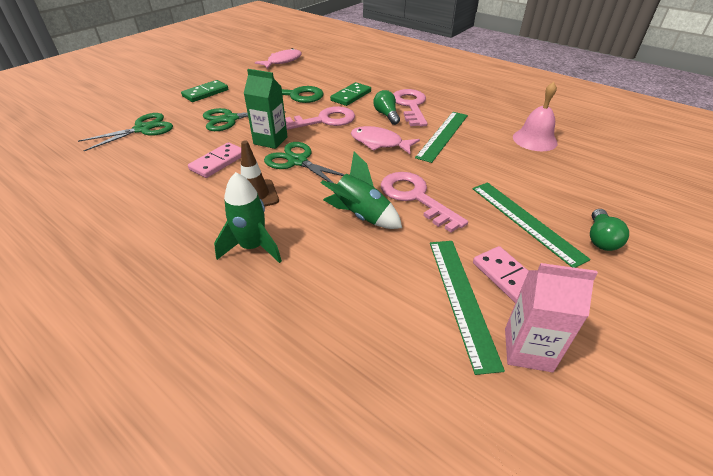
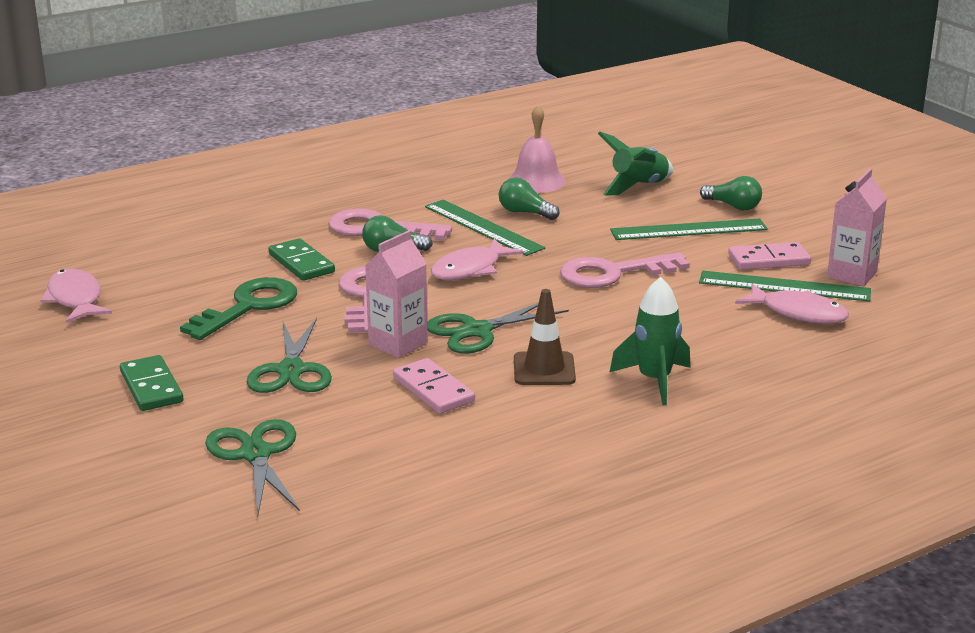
camera: 70 degrees left, 15 degrees down
green carton [244,69,288,149] -> pink carton [365,230,428,358]
green rocket [321,152,402,229] -> green rocket moved to [598,132,673,195]
none -> green light bulb [499,178,560,220]
none -> pink fish [735,284,849,324]

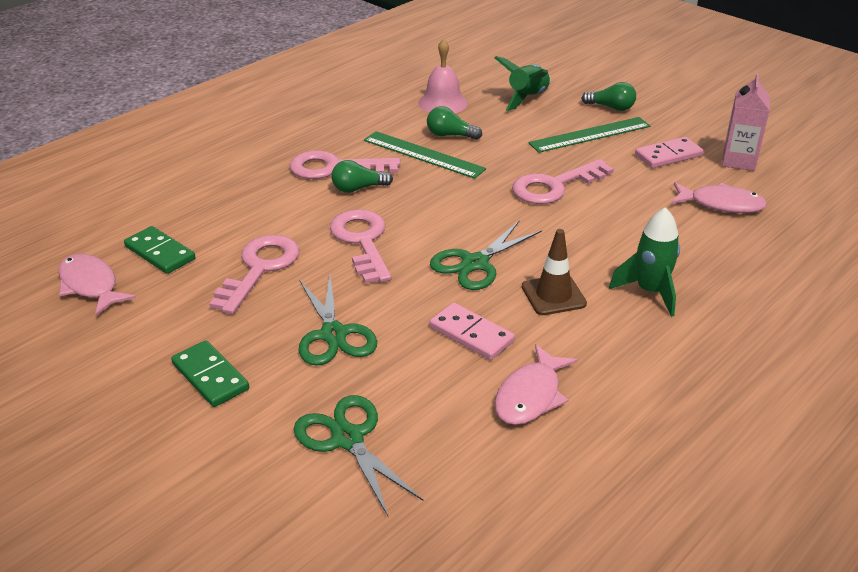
camera: 15 degrees left, 10 degrees up
green key [180,277,297,340] -> pink key [209,235,299,314]
green domino [268,238,335,281] -> green domino moved to [124,226,195,274]
pink carton [365,230,428,358] -> none
pink fish [431,239,524,280] -> pink fish moved to [495,344,578,425]
green ruler [699,271,871,302] -> none

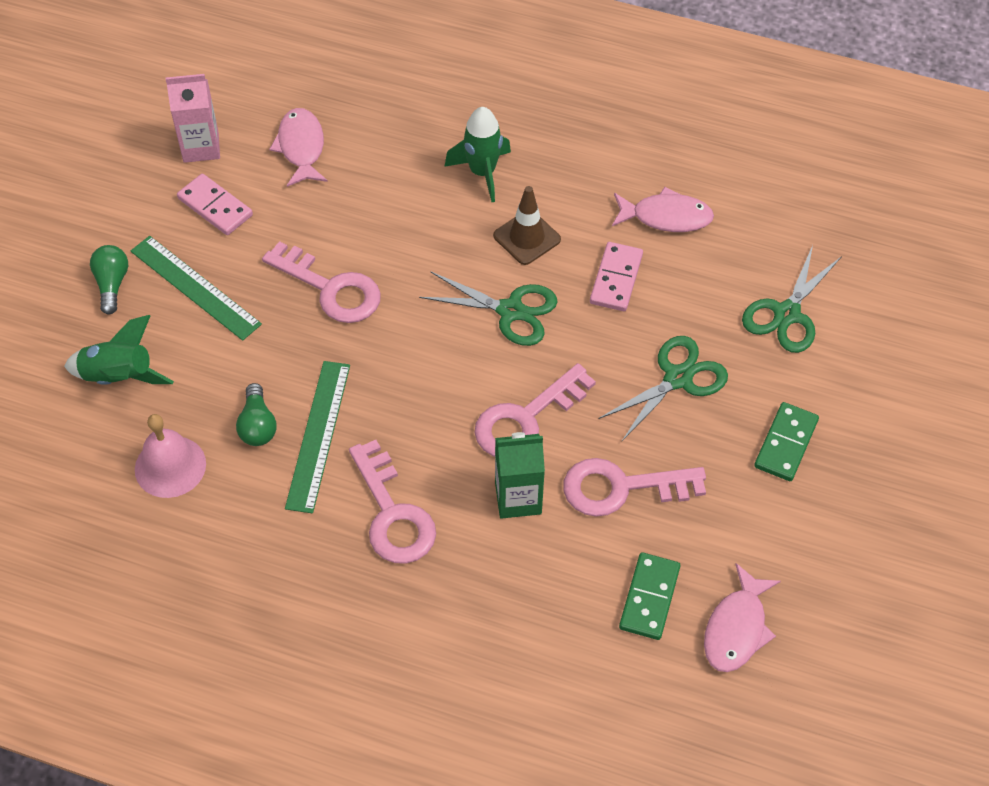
camera: 115 degrees left, 20 degrees up
green light bulb [331,160,393,193] -> none
none -> green carton [495,432,545,519]

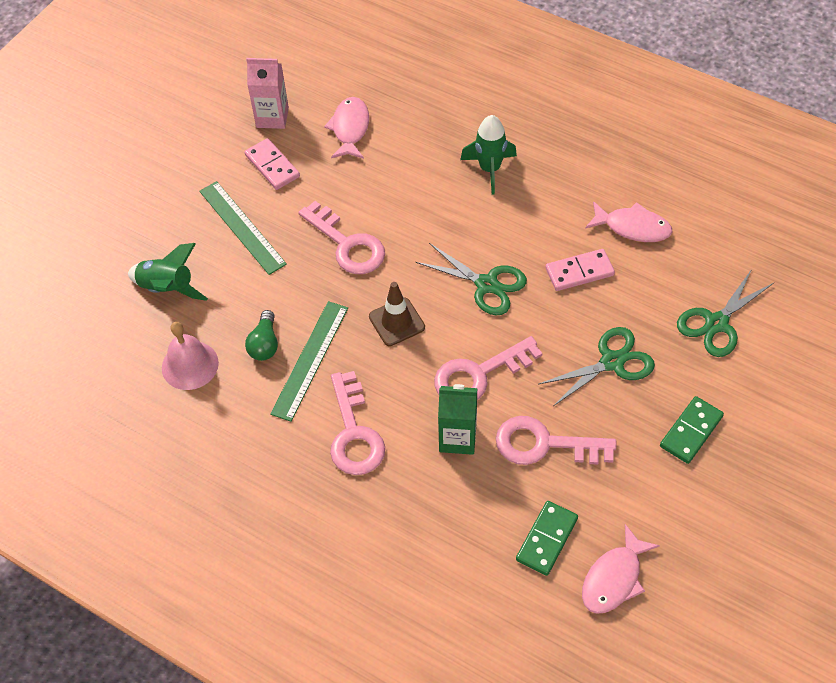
camera: 15 degrees right, 0 degrees up
green light bulb [90,245,128,314] -> none
brown traffic cone [493,186,561,265] -> brown traffic cone moved to [369,282,425,346]
pink domino [590,242,643,311] -> pink domino turned 45 degrees clockwise [546,249,615,291]

